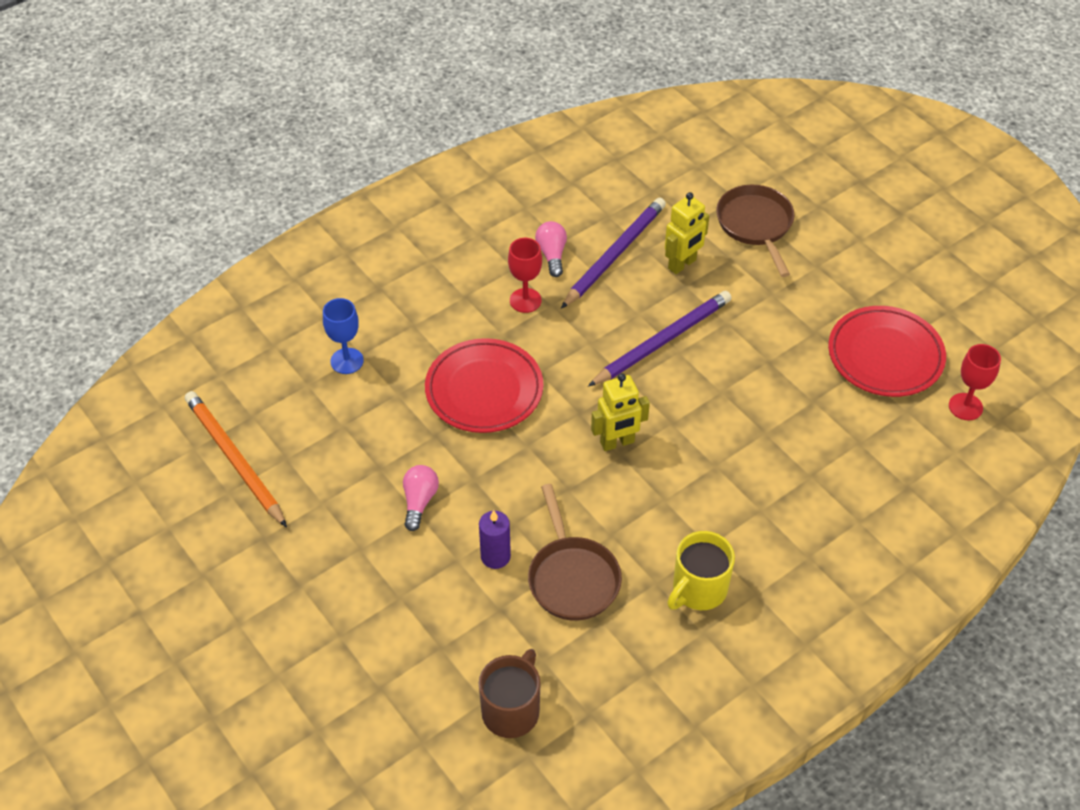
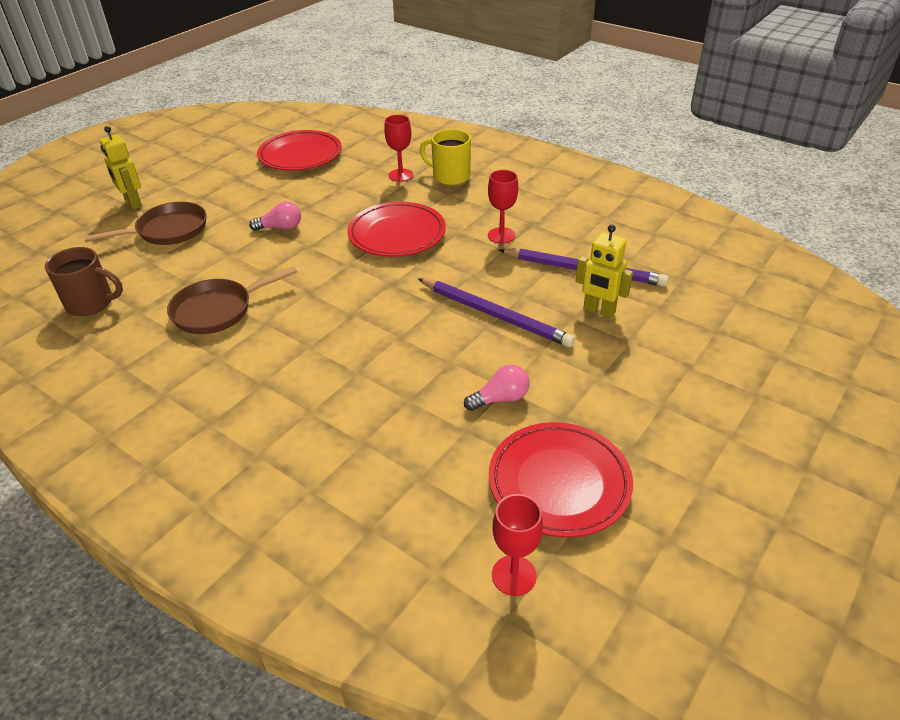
camera: 75 degrees right, 10 degrees down
orange pencil [185,391,287,528] -> red plate [257,130,342,171]
blue goblet [323,298,364,374] -> red goblet [384,115,413,182]
purple candle [479,510,511,569] -> none
pink light bulb [535,221,567,277] -> pink light bulb moved to [464,365,530,411]
yellow robot [591,373,650,451] -> yellow robot moved to [100,126,142,210]
yellow mug [667,531,735,610] -> yellow mug moved to [420,129,471,185]
brown pan [716,185,795,277] -> brown pan moved to [84,202,206,245]

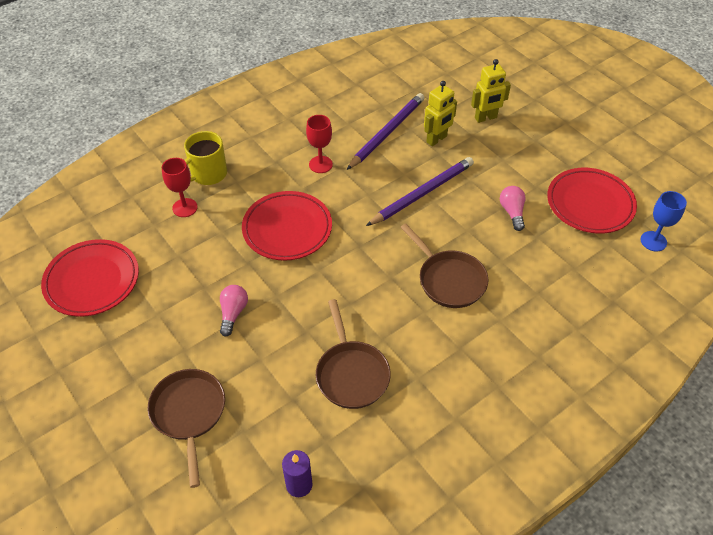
camera: 75 degrees left, 10 degrees up
brown mug [45,247,123,316] -> purple candle [282,450,313,497]
yellow robot [100,126,142,210] -> yellow robot moved to [471,59,511,123]
red goblet [492,494,543,596] -> blue goblet [640,191,687,252]
none -> brown pan [400,224,488,308]

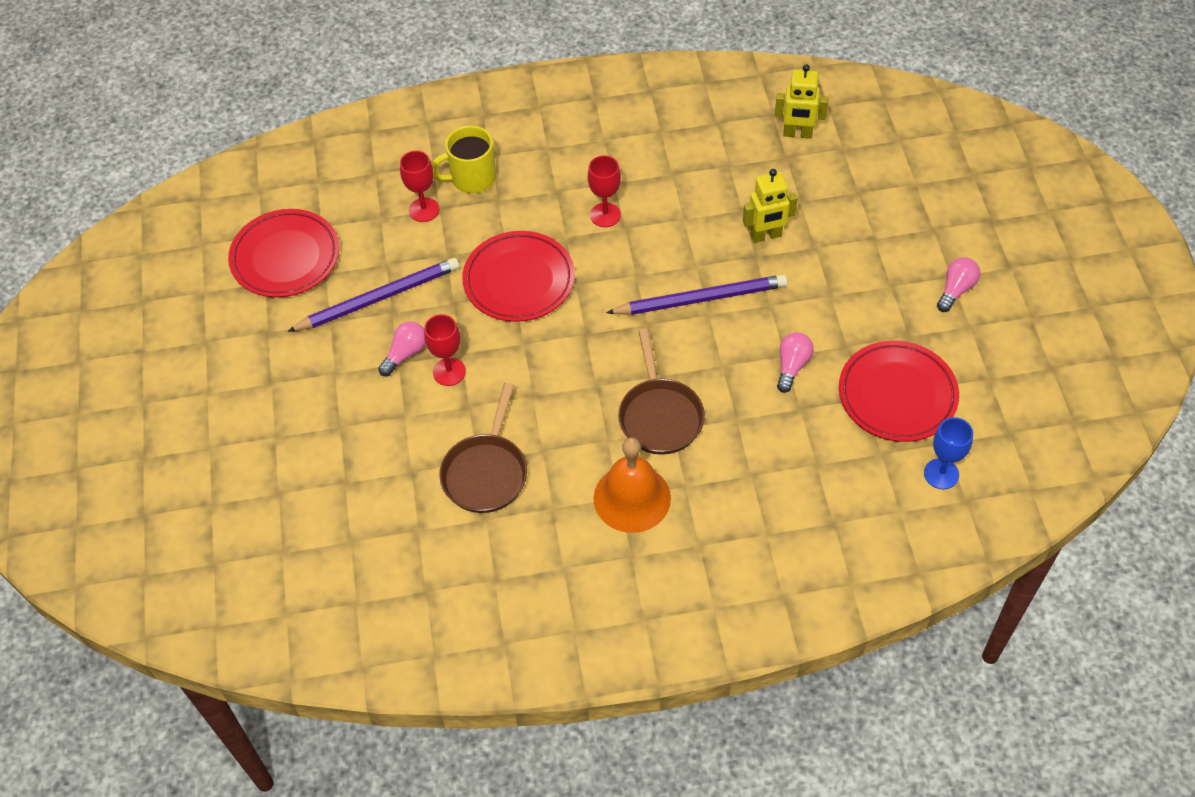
camera: 30 degrees right, 5 degrees up
brown pan [148,369,225,488] -> none
purple candle [282,450,313,497] -> none
purple pencil [347,93,425,170] -> purple pencil moved to [287,258,459,332]
yellow robot [471,59,511,123] -> yellow robot moved to [775,64,828,139]
none -> red goblet [424,314,466,386]
none -> orange bell [594,437,671,533]
none -> pink light bulb [937,257,980,312]

